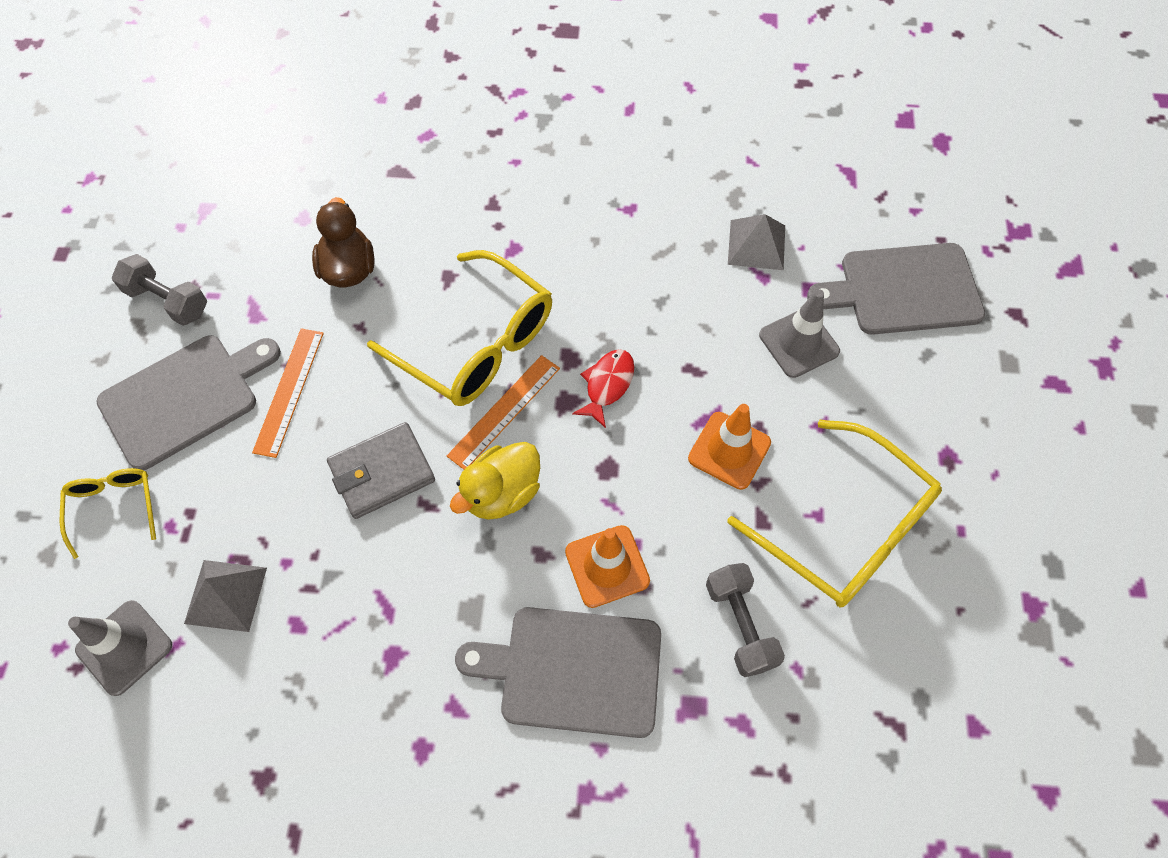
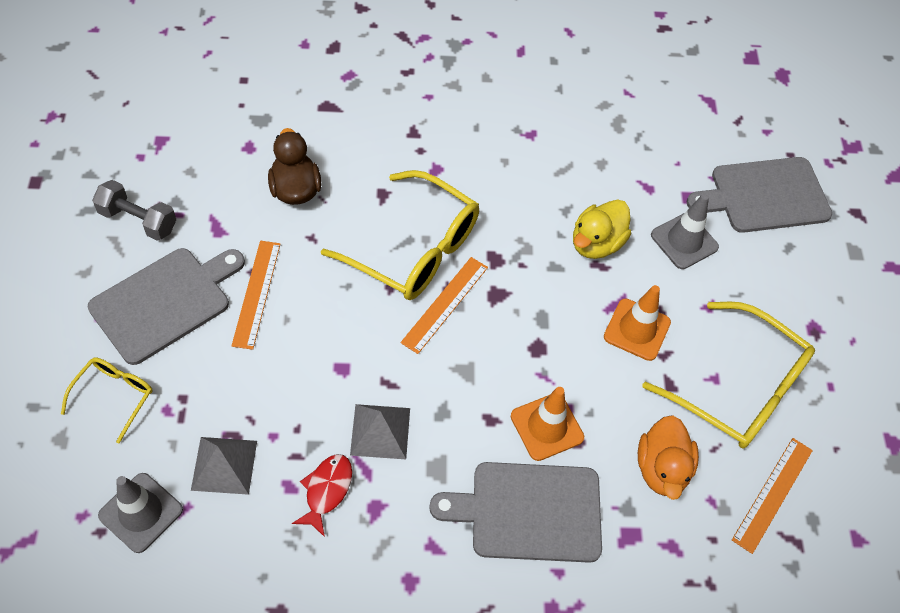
camera: 10 degrees left, 5 degrees down
yellow glasses [60,468,156,559] -> yellow glasses turned 45 degrees clockwise [61,358,153,444]
grey wallet [327,422,435,519] -> none
yellow duck [450,442,540,520] -> yellow duck moved to [573,199,631,259]
red fish [572,349,634,428] -> red fish moved to [292,454,352,537]
grey dumbbell [706,563,785,677] -> orange duck [638,415,699,500]
grey pyramid [728,214,785,270] -> grey pyramid moved to [350,404,410,459]
none -> orange ruler [732,438,813,554]

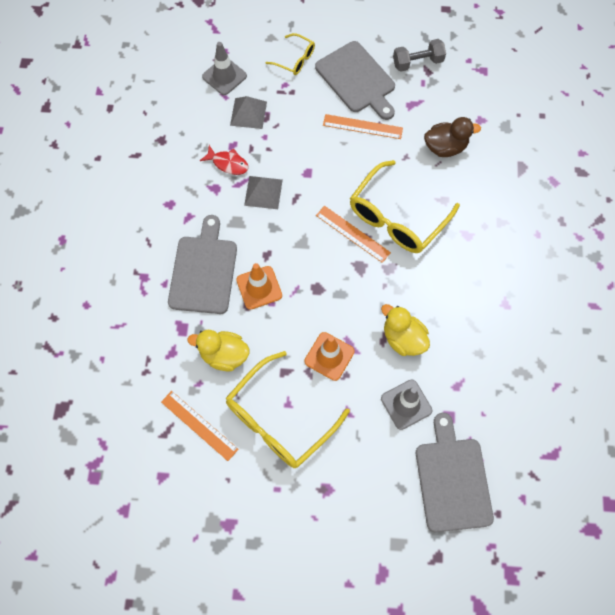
camera: 100 degrees right, 10 degrees up
grey dumbbell [92,180,176,240] -> grey dumbbell turned 45 degrees clockwise [393,39,446,72]
orange duck [638,415,699,500] -> yellow duck [187,330,250,371]

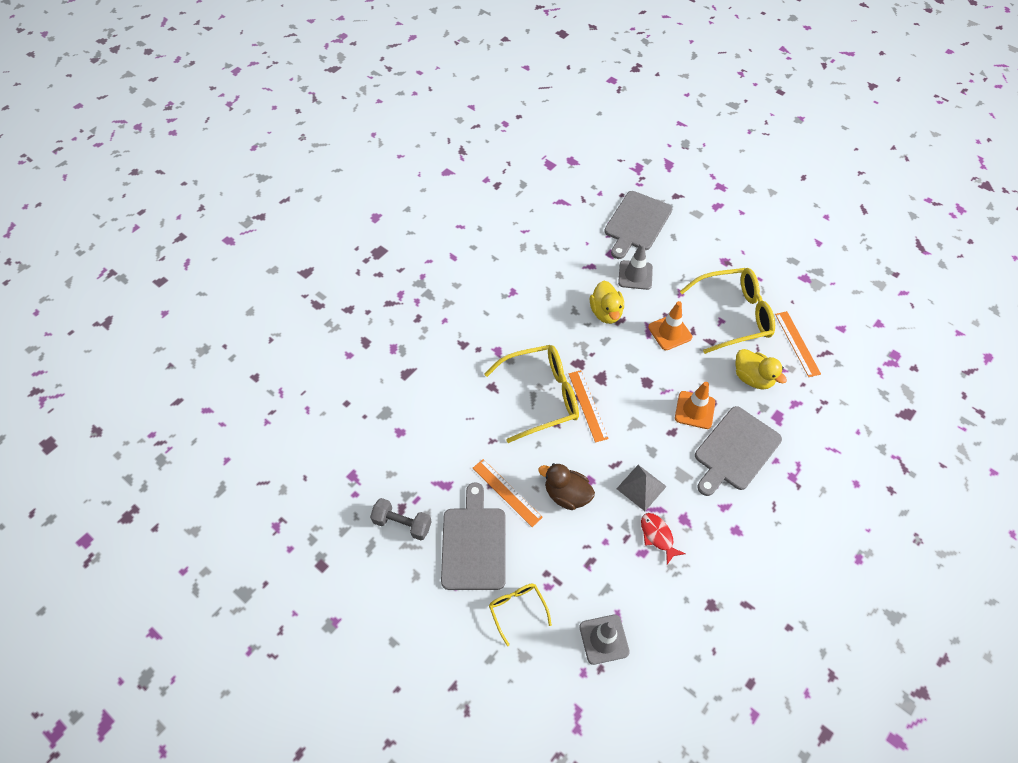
camera: 145 degrees left, 10 degrees down
grey pyramid [230,96,267,129] -> none
brown duck [424,117,481,157] -> brown duck moved to [538,463,595,510]

